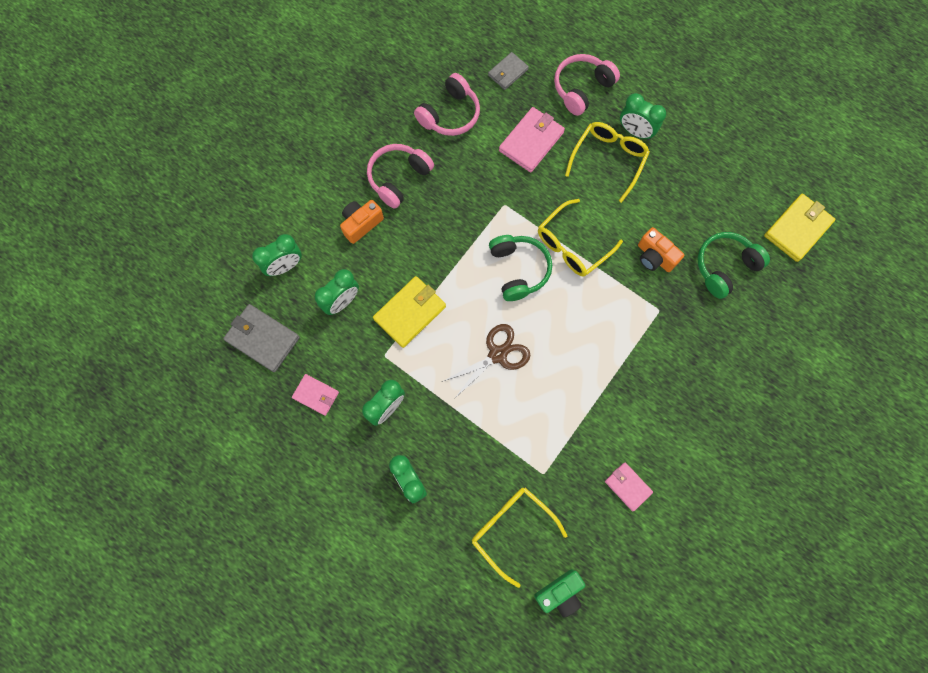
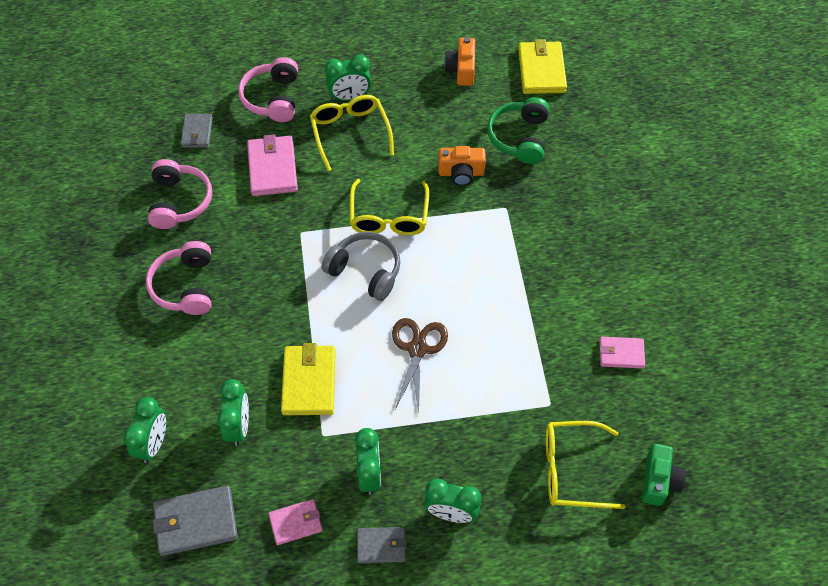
camera: 45 degrees left, 15 degrees down
orange camera [340,200,384,244] -> orange camera moved to [444,37,475,86]
green headphones [489,235,552,301] -> grey headphones [322,232,400,301]
none -> grey wallet [357,527,407,563]

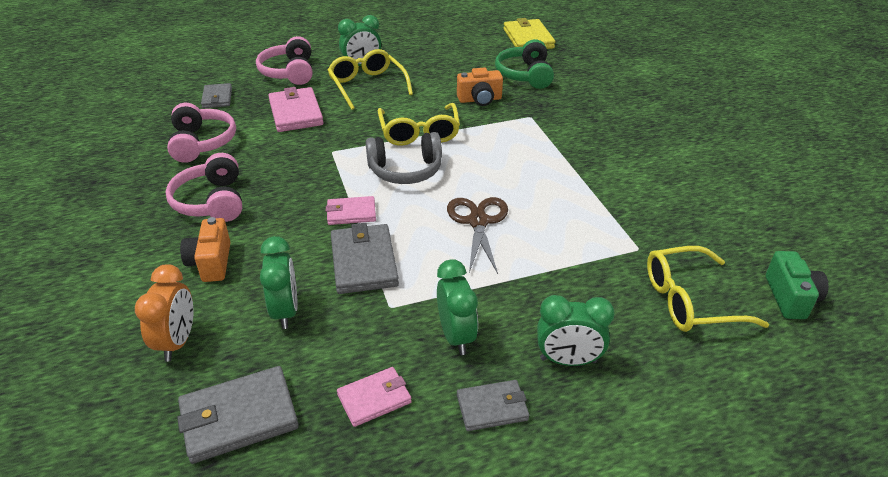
camera: 10 degrees left, 20 degrees down
green clock [123,397,166,463] -> orange clock [135,264,193,362]
yellow wallet [281,343,336,415] -> grey wallet [331,223,399,294]
grey headphones [322,232,400,301] -> grey headphones turned 150 degrees clockwise [366,132,442,184]
orange camera [444,37,475,86] -> orange camera moved to [180,217,230,282]
pink wallet [599,337,645,369] -> pink wallet moved to [326,196,376,225]

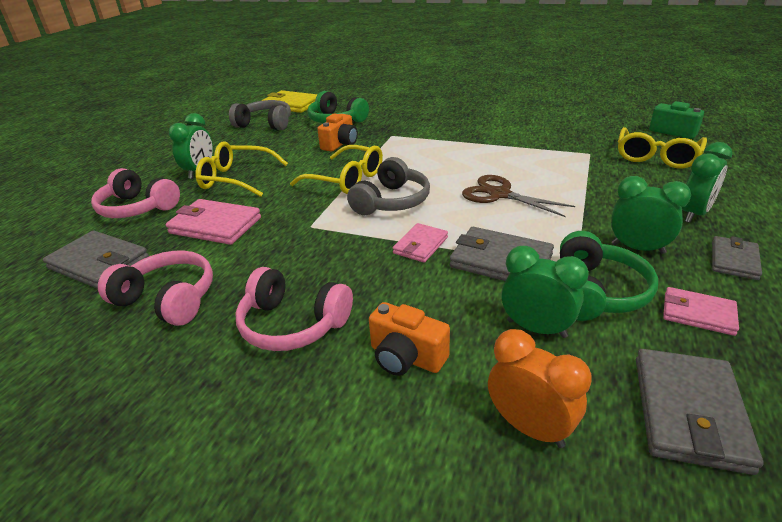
camera: 50 degrees left, 5 degrees down
grey wallet [201,83,232,108] -> grey wallet [43,230,149,289], size x1.62
pink wallet [337,367,412,427] -> pink wallet turned 75 degrees counterclockwise [663,287,739,336]
none -> grey headphones [229,100,291,130]
none -> green headphones [560,231,658,321]

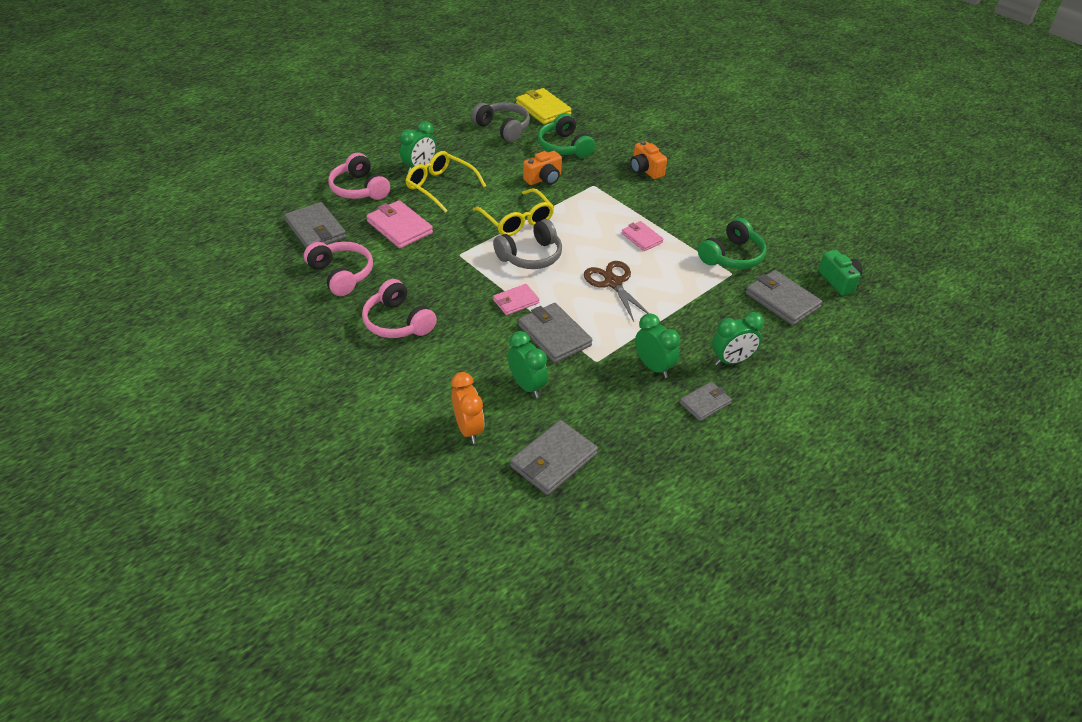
camera: 25 degrees right, 10 degrees up
orange camera [369,302,450,376] -> orange camera moved to [630,141,667,179]
green headphones [560,231,658,321] -> green headphones moved to [698,218,766,269]
yellow glasses [618,127,707,169] -> grey wallet [746,270,823,326]
pink wallet [663,287,739,336] -> pink wallet moved to [622,221,664,251]

